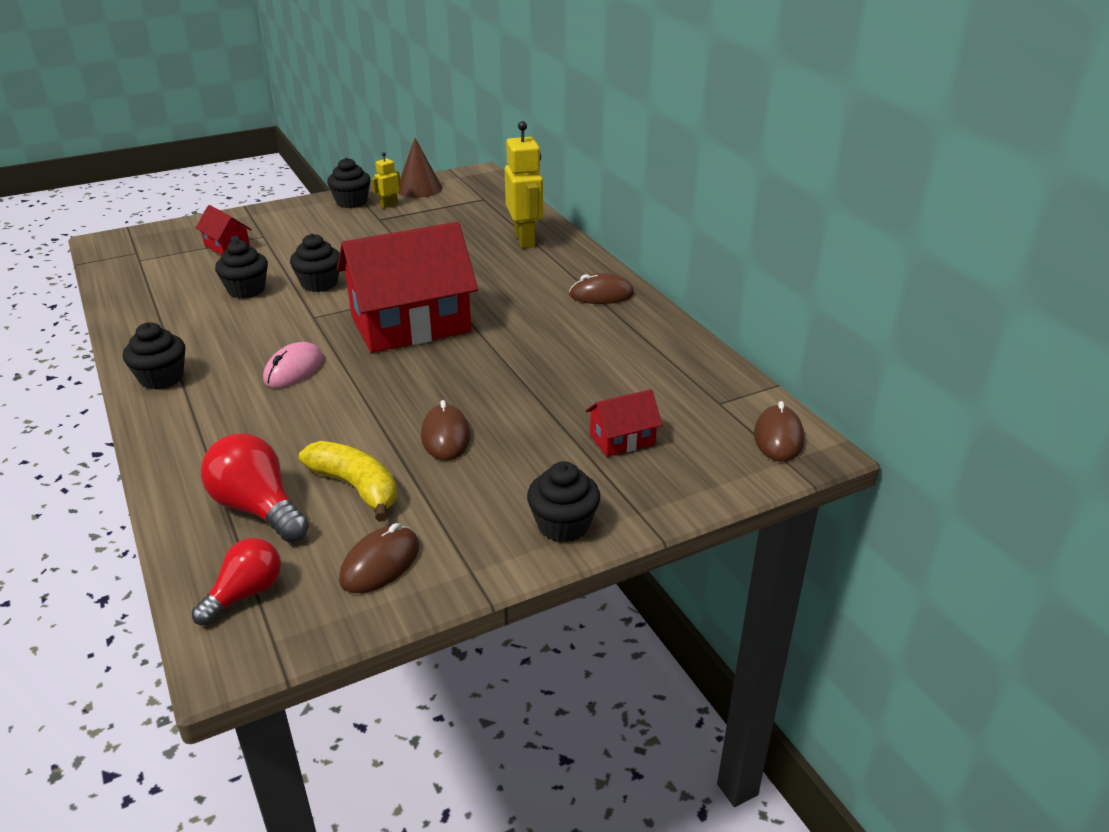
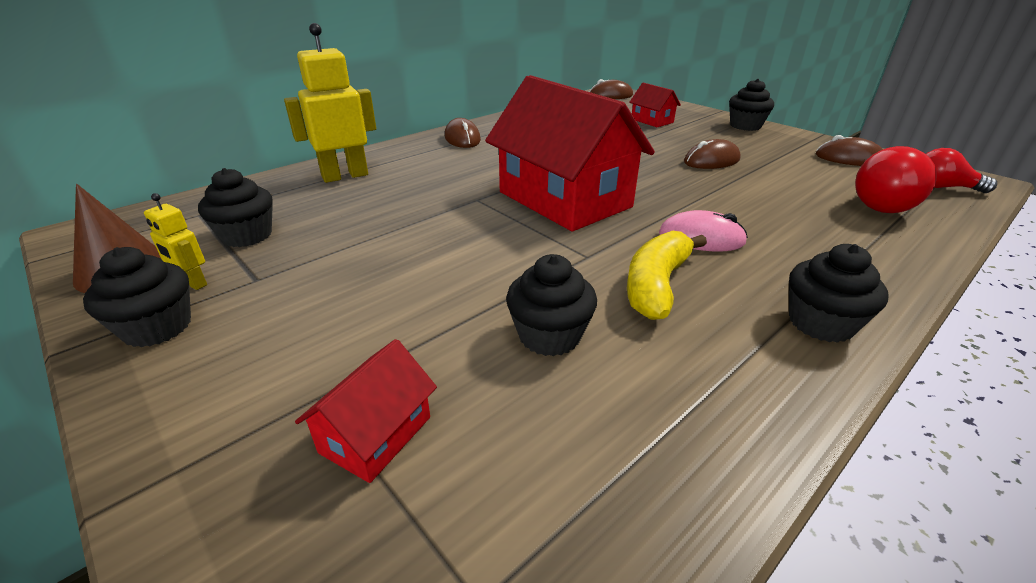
camera: 105 degrees left, 0 degrees up
black cupcake [290,234,340,292] -> black cupcake moved to [198,168,273,247]
yellow banana [299,441,397,522] -> yellow banana moved to [627,231,707,320]

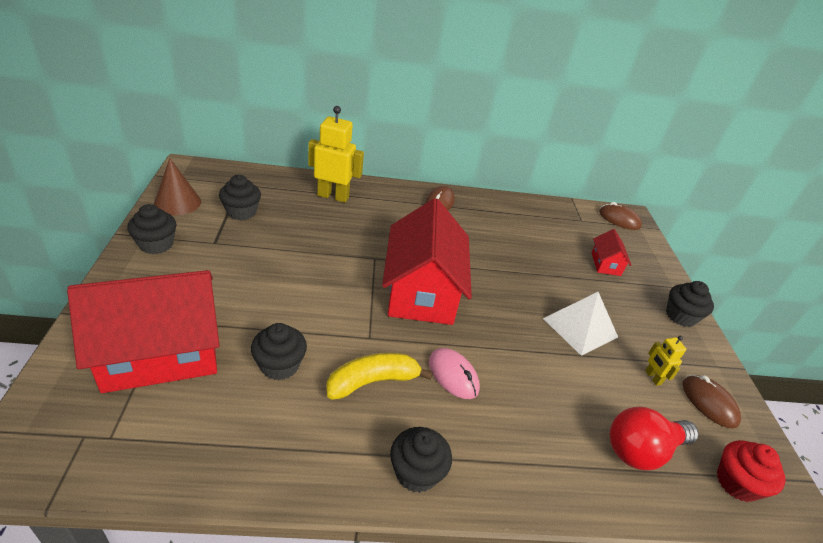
camera: 35 degrees right, 5 degrees up
yellow robot [144,193,207,290] -> yellow robot moved to [645,336,687,386]
red house [295,339,437,483] -> red house [67,270,220,393], size x2.28
brown mouse [684,139,741,169] -> white pyramid [543,292,618,356]
red light bulb [926,148,997,193] -> red cupcake [717,440,786,502]

